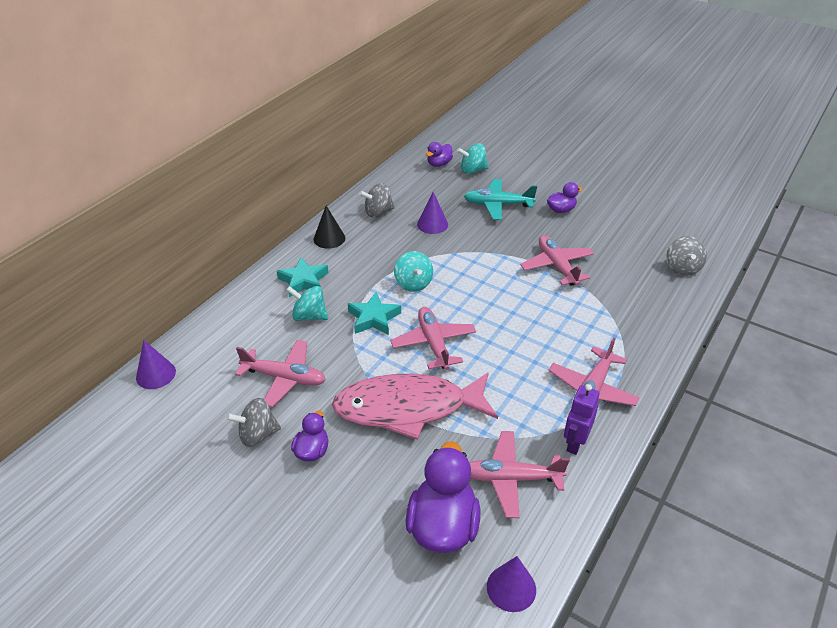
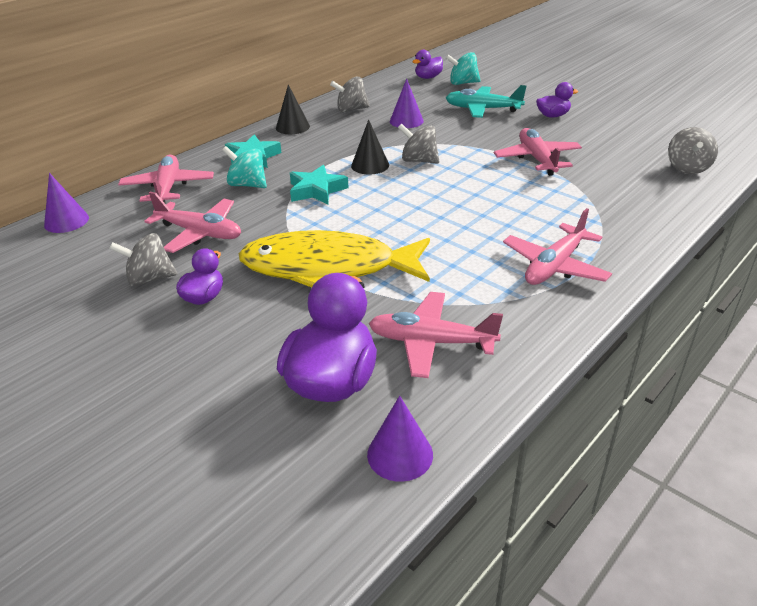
camera: 10 degrees right, 5 degrees down
pink fish [332,372,498,440] -> yellow fish [239,230,430,287]
pink plane [390,307,476,370] -> pink plane moved to [118,155,214,204]
turquoise spinning top [394,251,433,292] -> black cone [351,120,389,175]
purple robot [564,384,599,455] -> none
none -> grey spinning top [398,124,439,164]

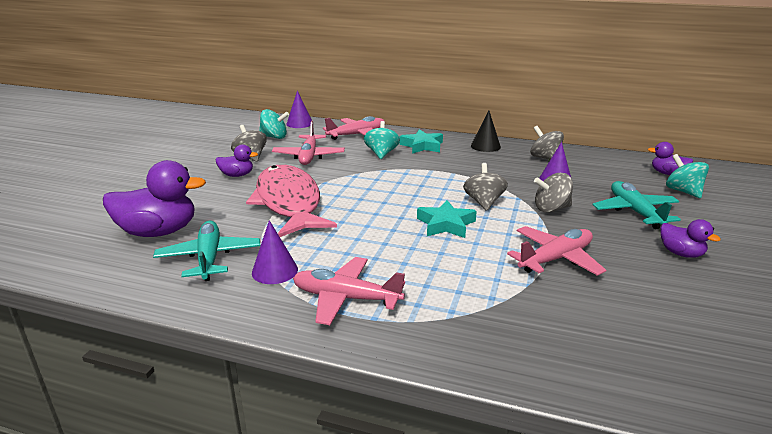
camera: 65 degrees right, 10 degrees down
yellow fish [239,230,430,287] -> pink fish [246,165,337,237]
turquoise star [290,165,349,204] -> turquoise star moved to [417,200,477,238]
black cone [351,120,389,175] -> none
purple cone [367,396,433,482] -> purple cone moved to [252,220,298,284]
pink plane [369,292,503,378] -> turquoise plane [153,221,260,281]
grey spinning top [668,127,718,174] -> grey spinning top moved to [534,173,573,213]
none -> turquoise spinning top [259,109,289,139]

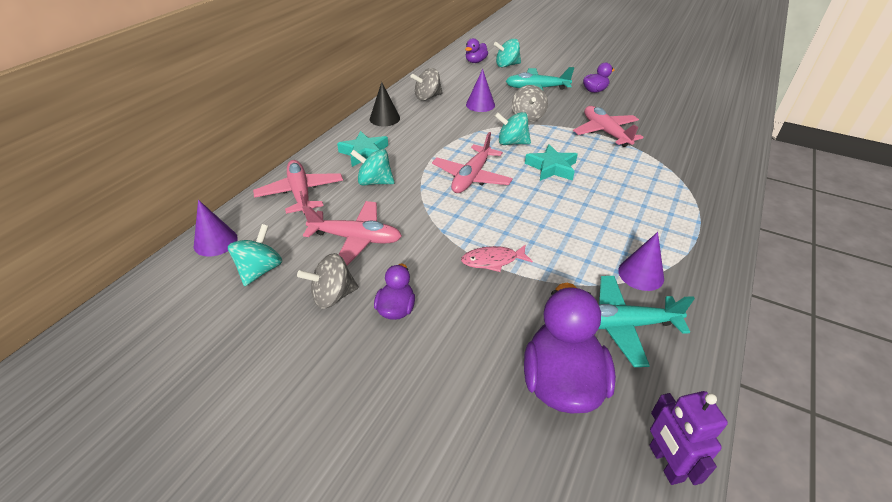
camera: 80 degrees left, 15 degrees up
pink fish [246,165,337,237] -> pink fish [461,244,533,272], size x0.40
pink plane [293,257,405,325] -> pink plane moved to [432,132,513,193]
grey spinning top [463,163,508,211] -> turquoise spinning top [495,112,531,145]
none -> purple robot [649,391,728,485]

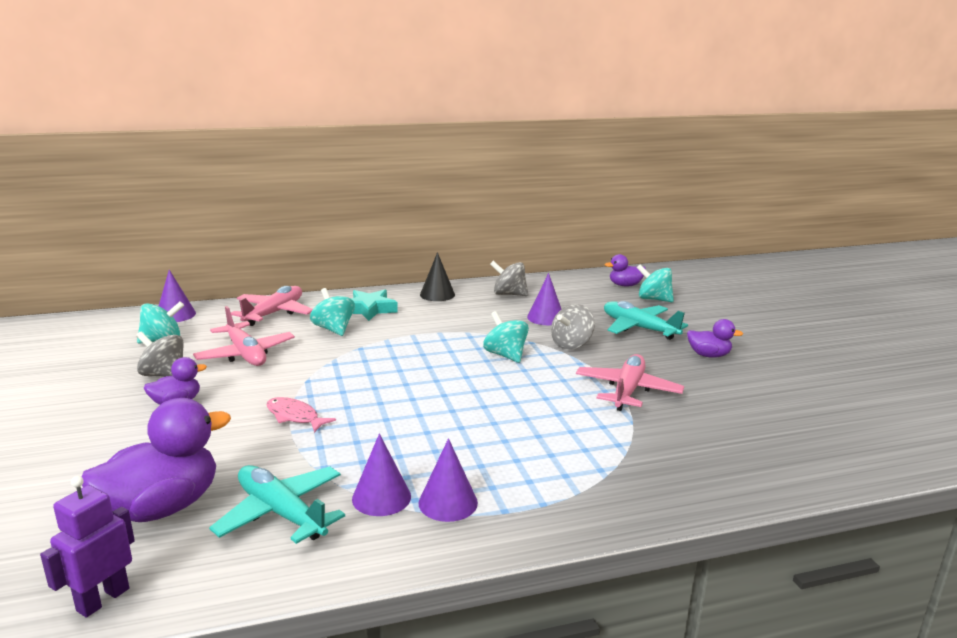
camera: 45 degrees right, 20 degrees down
pink plane [432,132,513,193] -> none
turquoise star [525,144,578,181] -> none
none -> purple cone [419,438,478,522]

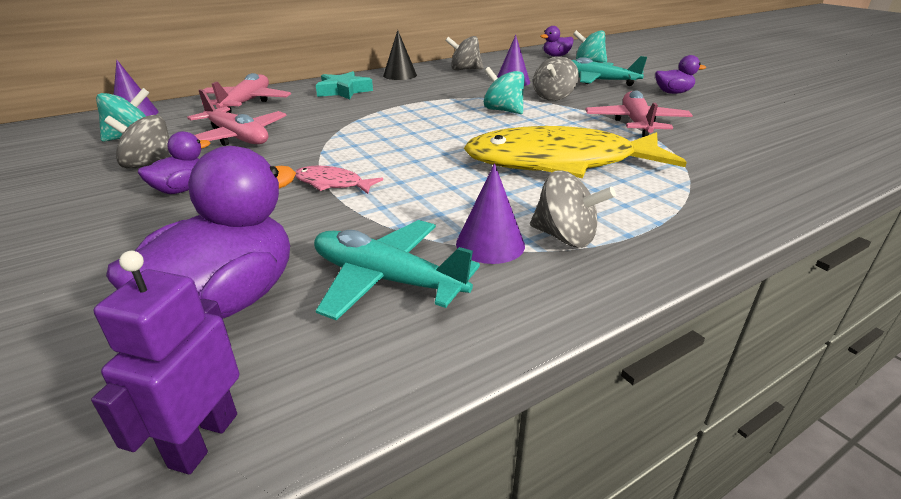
camera: 15 degrees left, 10 degrees up
turquoise spinning top [310,288,355,336] -> none
purple cone [419,438,478,522] -> grey spinning top [530,170,616,248]
none -> yellow fish [464,126,687,178]

